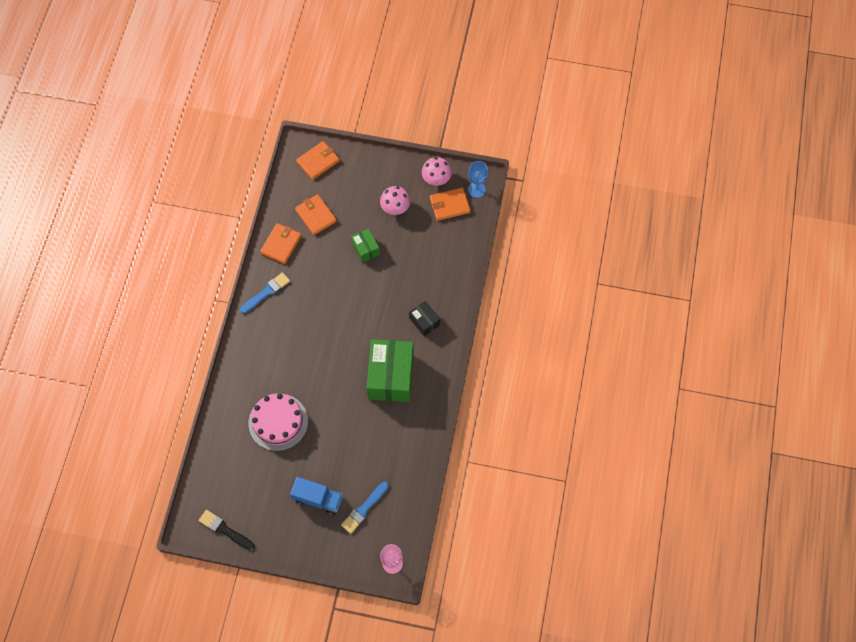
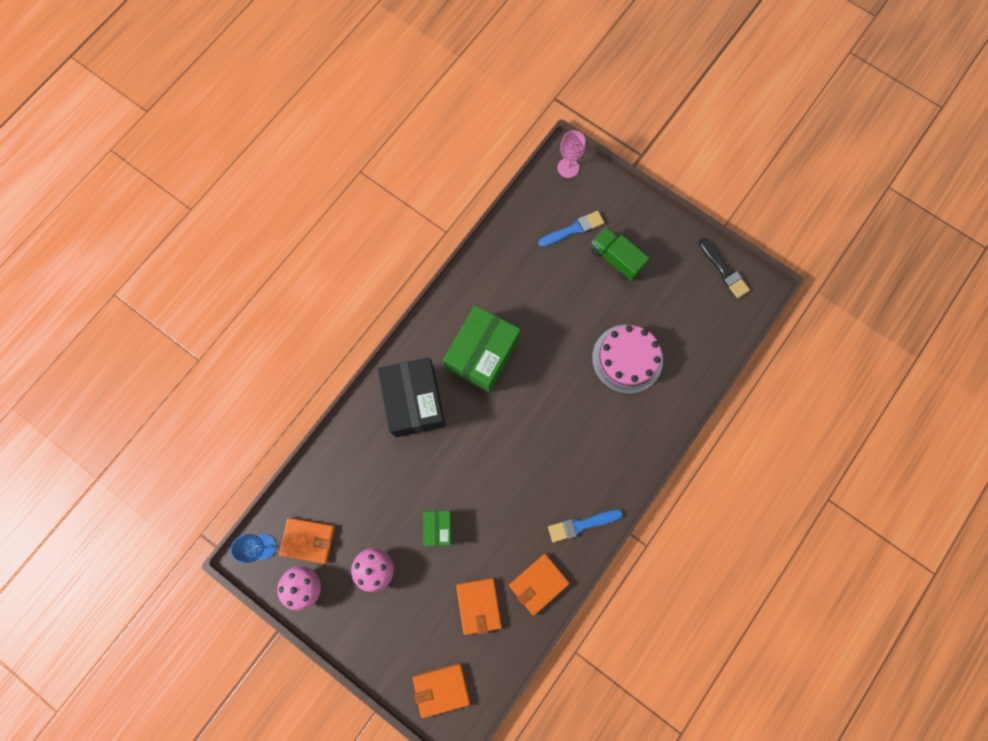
camera: 155 degrees left, 10 degrees up
blue truck [290,477,343,515] -> green truck [591,227,650,281]
black box [409,301,440,336] -> black box [378,357,446,437], size x2.01

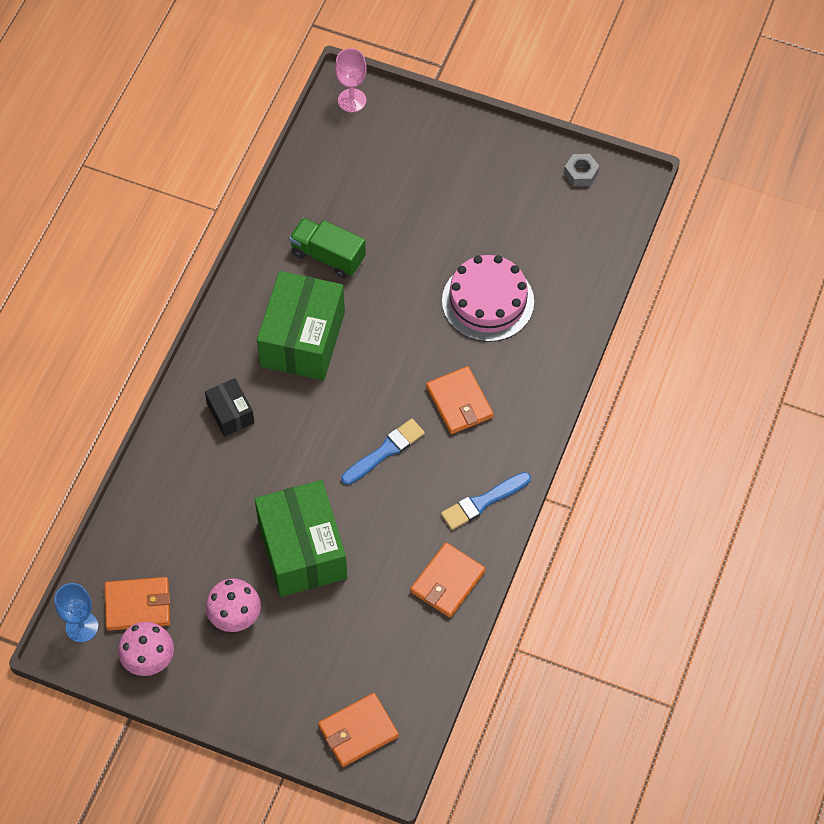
camera: 15 degrees left, 15 degrees down
black box [378,357,446,437] -> black box [205,378,254,437], size x0.50
green box [423,511,452,546] -> green box [255,480,347,597], size x2.01
orange wallet [456,578,502,635] -> orange wallet moved to [426,366,494,434]
blue brush [538,211,604,247] -> blue brush moved to [341,419,425,485]
green truck [591,227,650,281] -> green truck moved to [289,218,366,278]
black brush [699,238,750,298] -> grey nut [564,154,599,186]

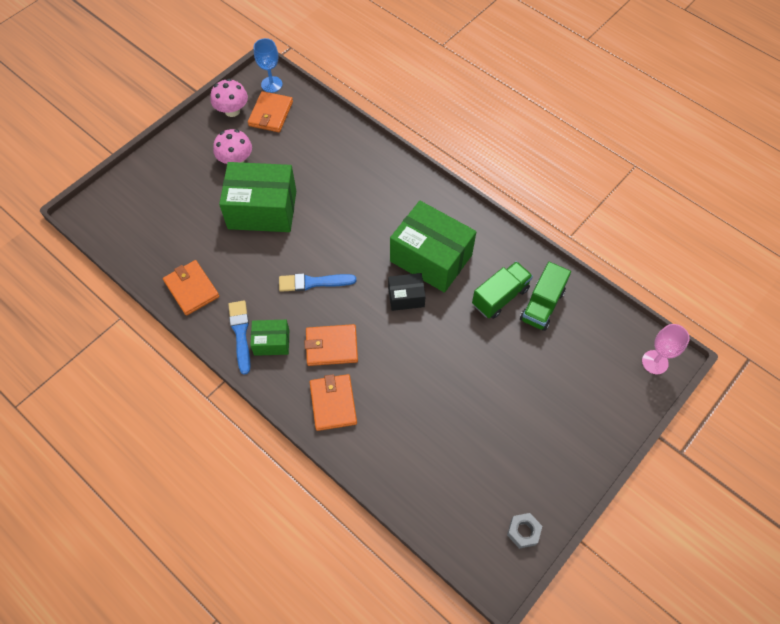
camera: 110 degrees right, 0 degrees up
black box [205,378,254,437] -> black box moved to [388,273,426,311]
orange wallet [318,693,399,767] -> orange wallet moved to [310,374,357,431]
blue brush [341,419,425,485] -> blue brush turned 105 degrees clockwise [279,273,356,292]
pink cake [442,255,534,342] -> none
none -> green box [250,320,289,356]
none -> green truck [520,262,571,331]

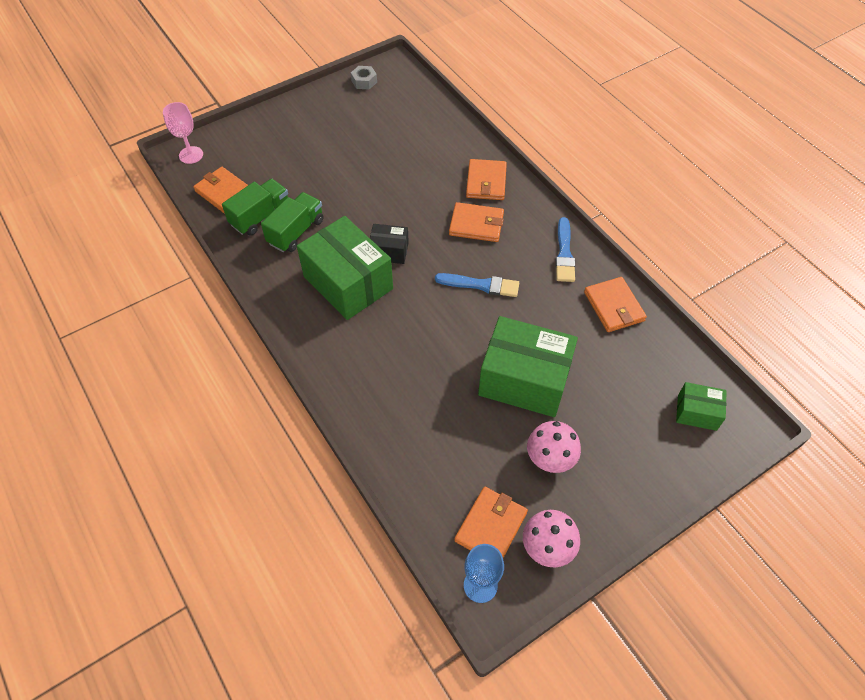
camera: 165 degrees left, 5 degrees down
green box [250,320,289,356] -> green box moved to [676,382,727,431]
green truck [472,261,533,319] -> green truck turned 150 degrees clockwise [261,192,324,252]
none -> orange wallet [193,167,248,214]

